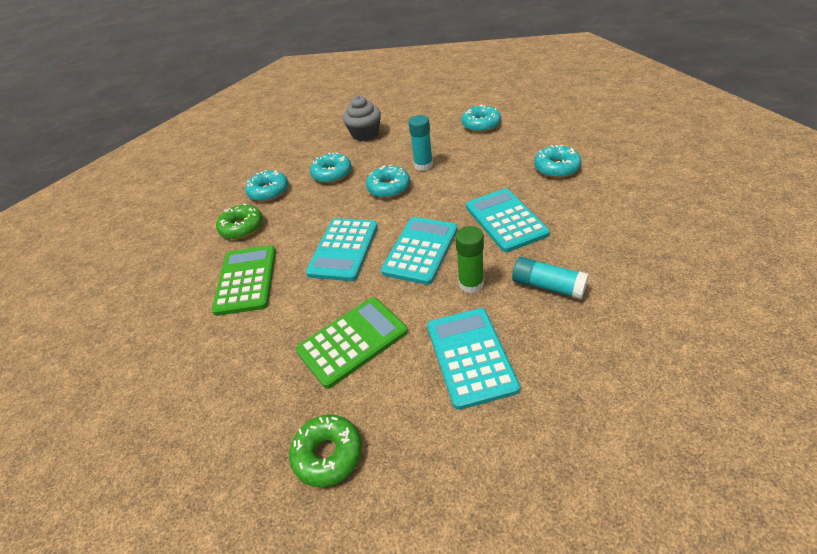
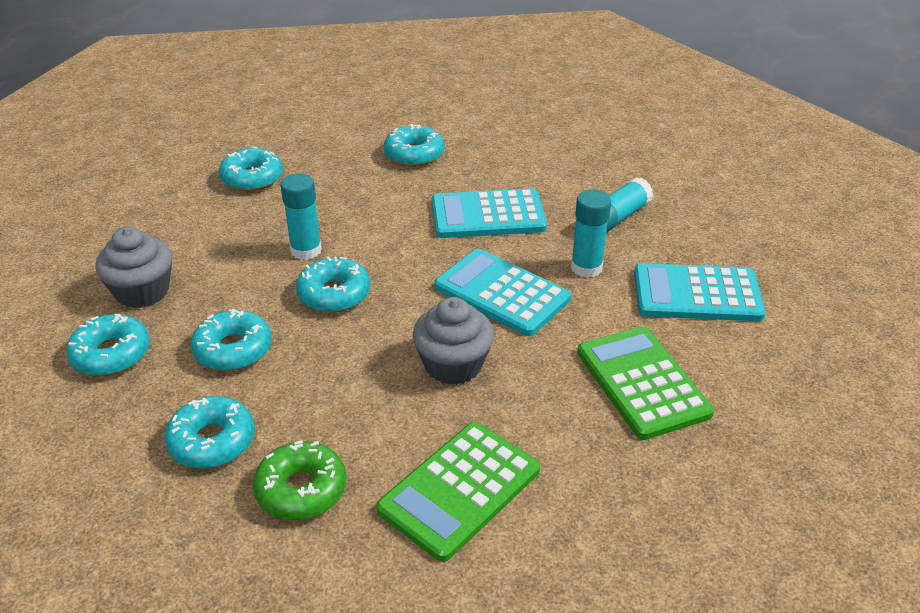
camera: 80 degrees left, 5 degrees down
green calculator [212,245,276,316] -> green calculator turned 60 degrees counterclockwise [376,422,540,562]
green donut [289,415,362,488] -> none
turquoise calculator [306,218,378,281] -> grey cupcake [413,297,494,385]
green glue stick [455,226,484,294] -> turquoise glue stick [571,190,611,278]
none -> turquoise donut [66,313,150,376]

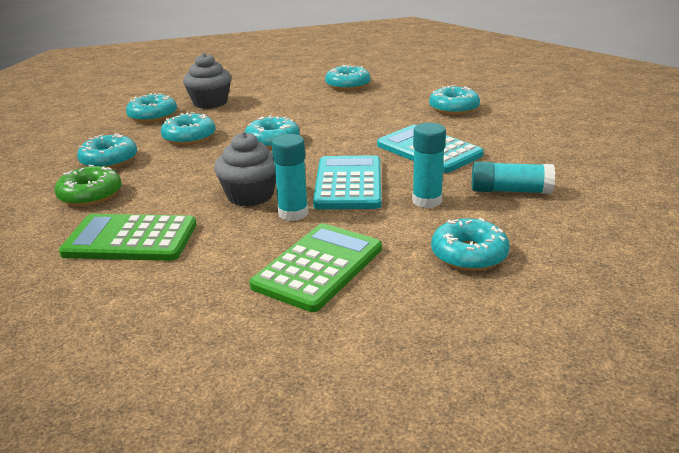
camera: 55 degrees right, 10 degrees down
turquoise glue stick [281,173,322,260] -> turquoise glue stick moved to [271,134,309,221]
turquoise calculator [634,263,766,321] -> turquoise donut [431,218,510,271]

